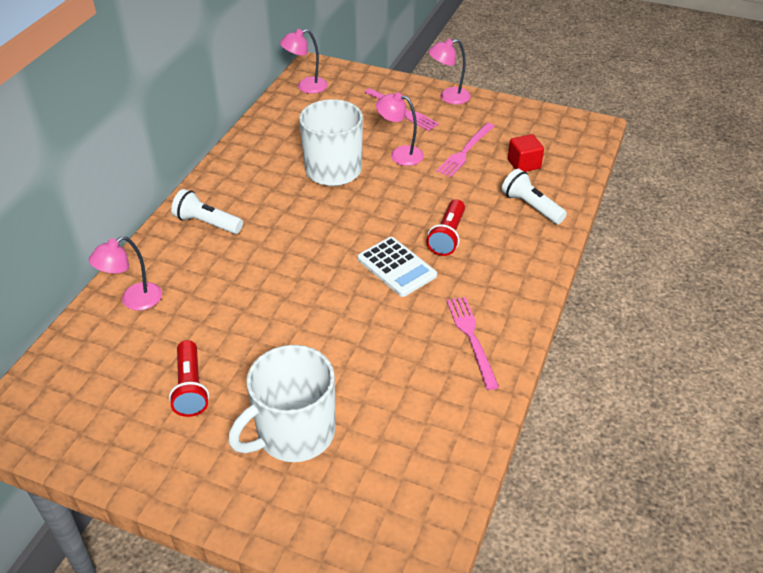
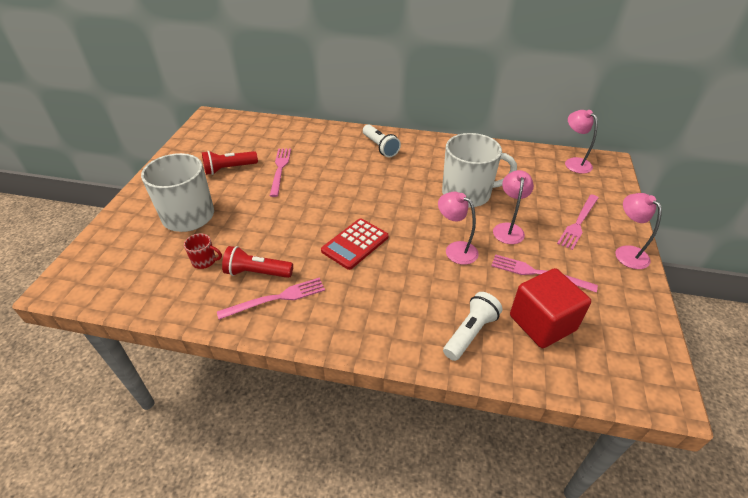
camera: 80 degrees right, 0 degrees up
pink lamp [89,236,162,311] -> pink lamp moved to [438,192,479,265]
white flashlight [171,189,243,234] -> white flashlight turned 135 degrees clockwise [363,124,401,157]
white calculator [357,237,437,297] -> red calculator [321,218,388,270]
red flashlight [427,199,465,256] -> red flashlight moved to [222,246,293,278]
red cube [508,134,544,172] -> red cube [510,268,591,348], size x1.67
none -> red mug [184,233,222,269]
none -> pink fork [270,148,291,197]

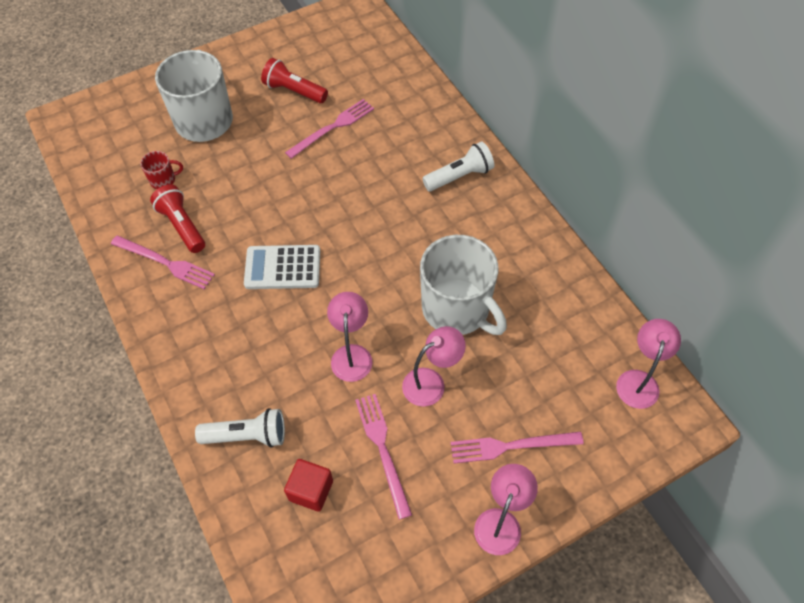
camera: 50 degrees right, 15 degrees up
red mug [184,233,222,269] -> red mug turned 75 degrees counterclockwise [140,151,183,189]
red calculator [321,218,388,270] -> white calculator [244,245,320,289]
white flashlight [363,124,401,157] -> white flashlight turned 135 degrees counterclockwise [422,142,494,191]
red cube [510,268,591,348] -> red cube [284,459,333,512], size x0.60

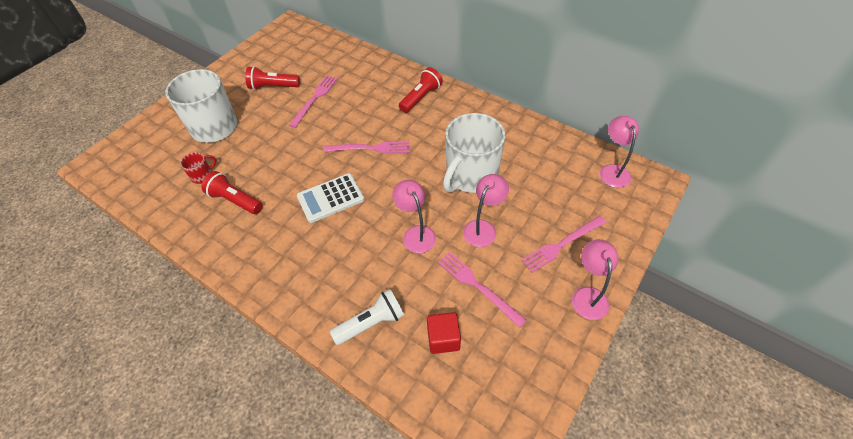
camera: 25 degrees left, 5 degrees down
pink fork [111,235,215,289] -> pink fork moved to [323,142,409,154]
white mug [420,235,507,335] -> white mug turned 105 degrees clockwise [443,113,505,193]
white flashlight [422,142,494,191] -> red flashlight [399,67,443,113]

